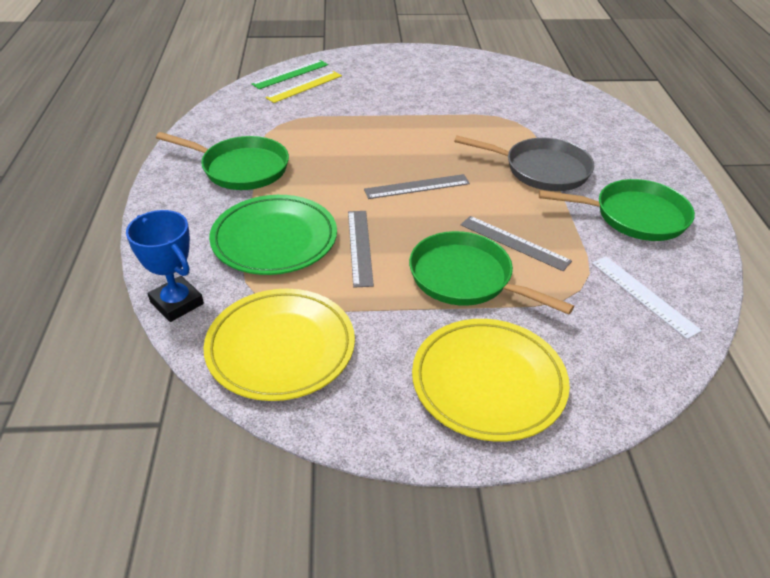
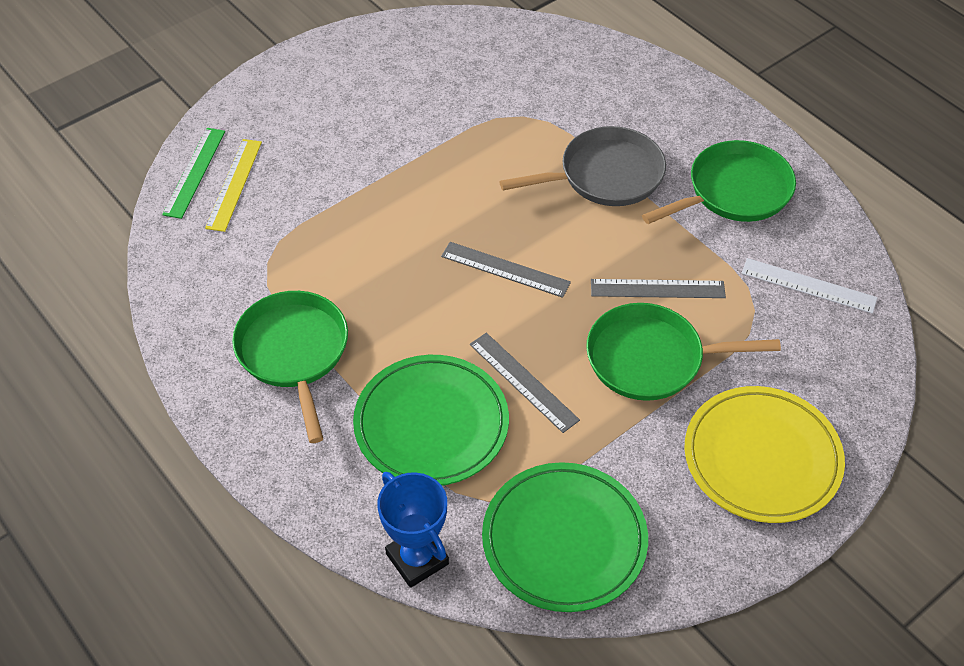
camera: 35 degrees left, 10 degrees up
blue trophy [126,210,204,322] -> blue trophy turned 45 degrees clockwise [377,472,449,588]
green pan [156,132,289,190] -> green pan turned 90 degrees counterclockwise [232,291,348,443]
yellow plate [203,289,355,401] -> green plate [482,462,648,612]
grey ruler [364,174,470,199] -> grey ruler turned 75 degrees clockwise [441,242,571,298]

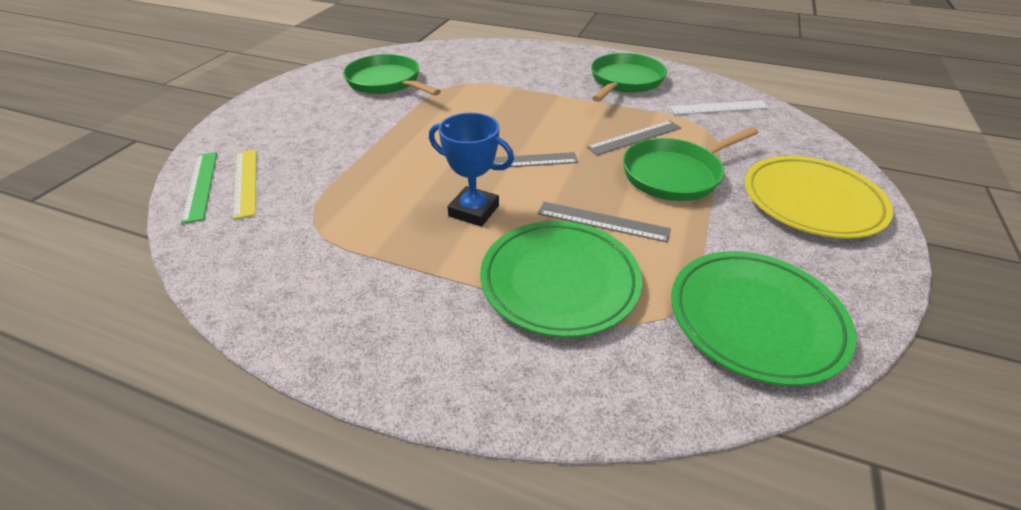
camera: 30 degrees left, 10 degrees down
green pan [232,291,348,443] -> green pan moved to [343,54,441,96]
blue trophy [377,472,449,588] -> blue trophy moved to [429,113,514,227]
grey pan [499,126,666,206] -> none

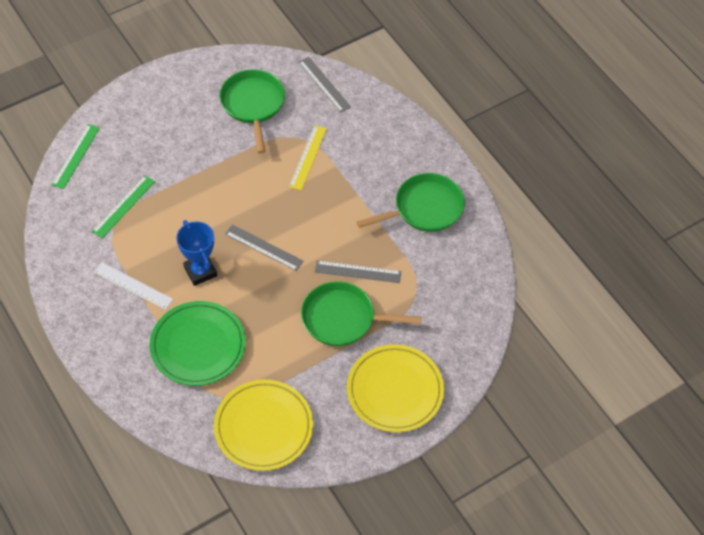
camera: 35 degrees right, 15 degrees up
yellow ruler [233,149,256,219] -> yellow ruler moved to [289,125,327,190]
grey ruler [538,202,671,243] -> grey ruler moved to [299,57,351,113]
white ruler [670,100,769,115] -> white ruler moved to [94,262,173,310]
green plate [671,251,856,386] -> yellow plate [214,380,313,471]
none -> green ruler [92,175,155,238]

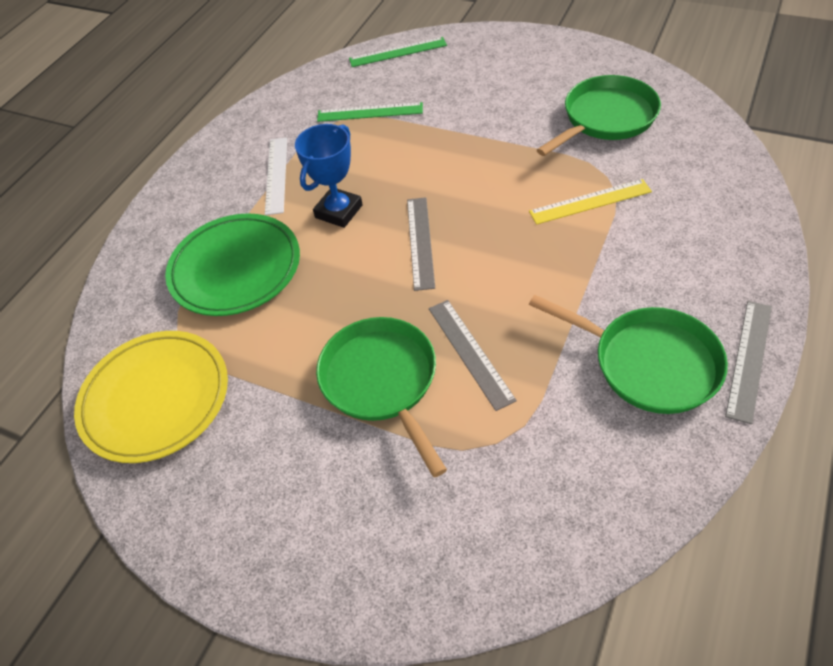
camera: 65 degrees right, 5 degrees down
grey ruler [299,57,351,113] -> grey ruler moved to [725,301,772,424]
yellow plate [347,344,444,433] -> none

